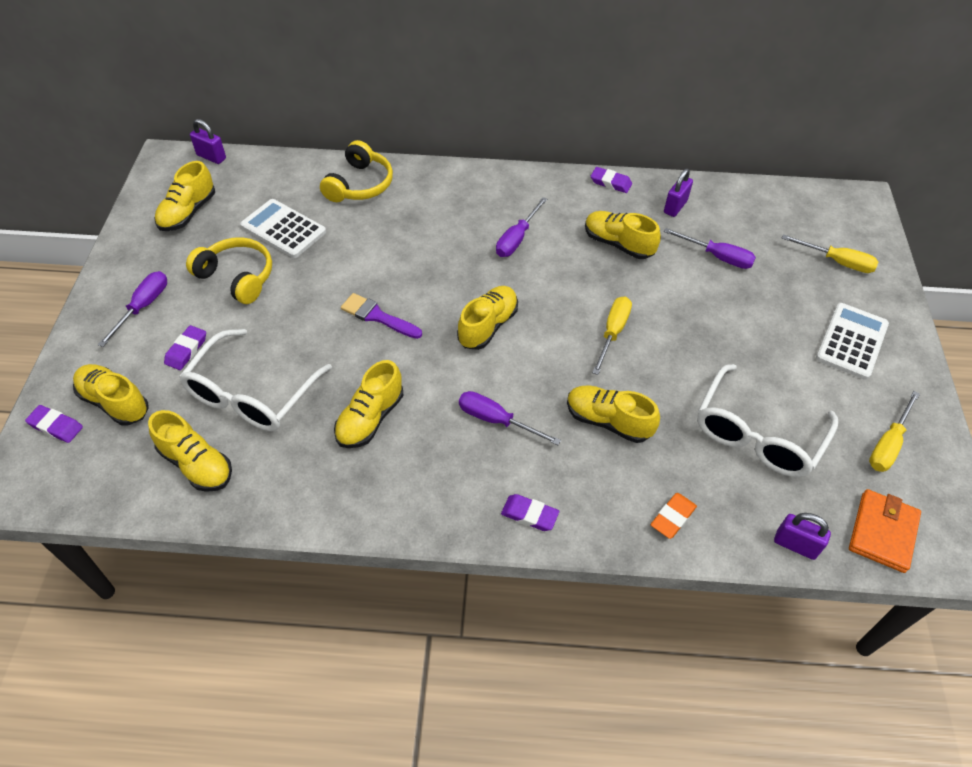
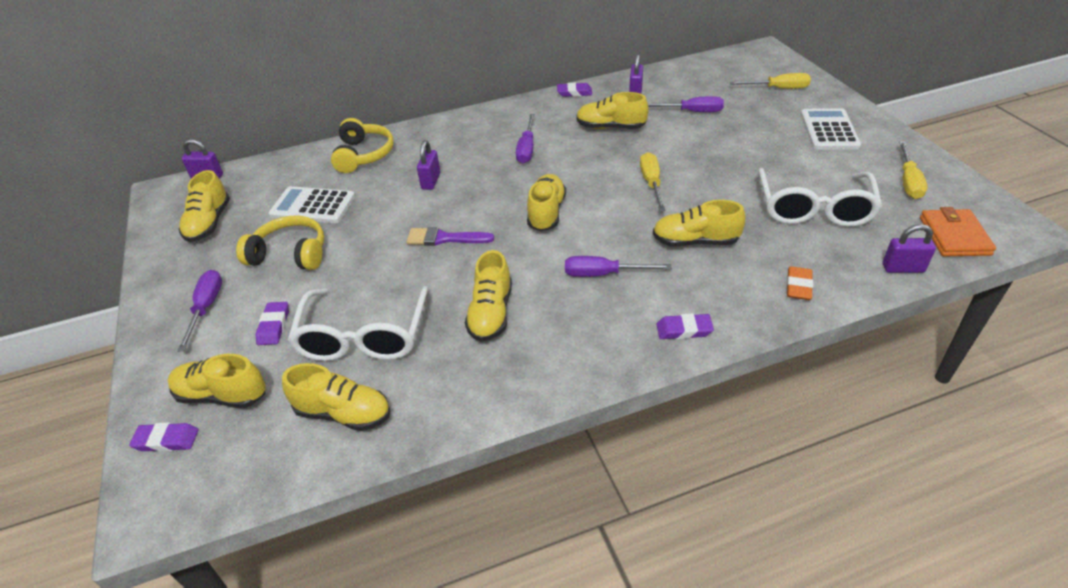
camera: 20 degrees left, 10 degrees down
none -> purple padlock [417,140,440,190]

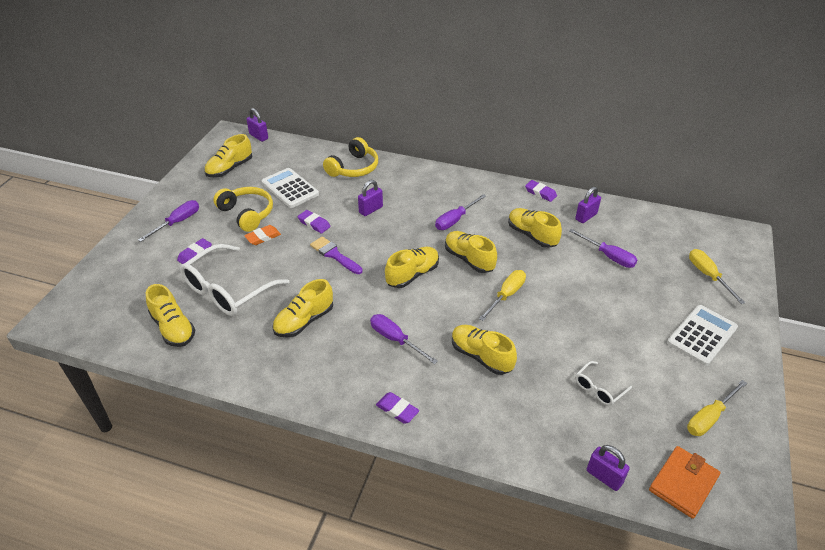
camera: 35 degrees right, 0 degrees up
purple eraser [129,423,199,452] -> purple eraser moved to [297,210,331,234]
yellow shoe [167,354,266,408] -> yellow shoe moved to [445,231,497,273]
yellow screwdriver [730,73,811,89] -> yellow screwdriver turned 150 degrees counterclockwise [689,249,745,304]
white glasses [758,168,882,227] -> white glasses [575,361,632,406], size x0.47
orange eraser [787,266,813,300] -> orange eraser moved to [244,225,281,245]

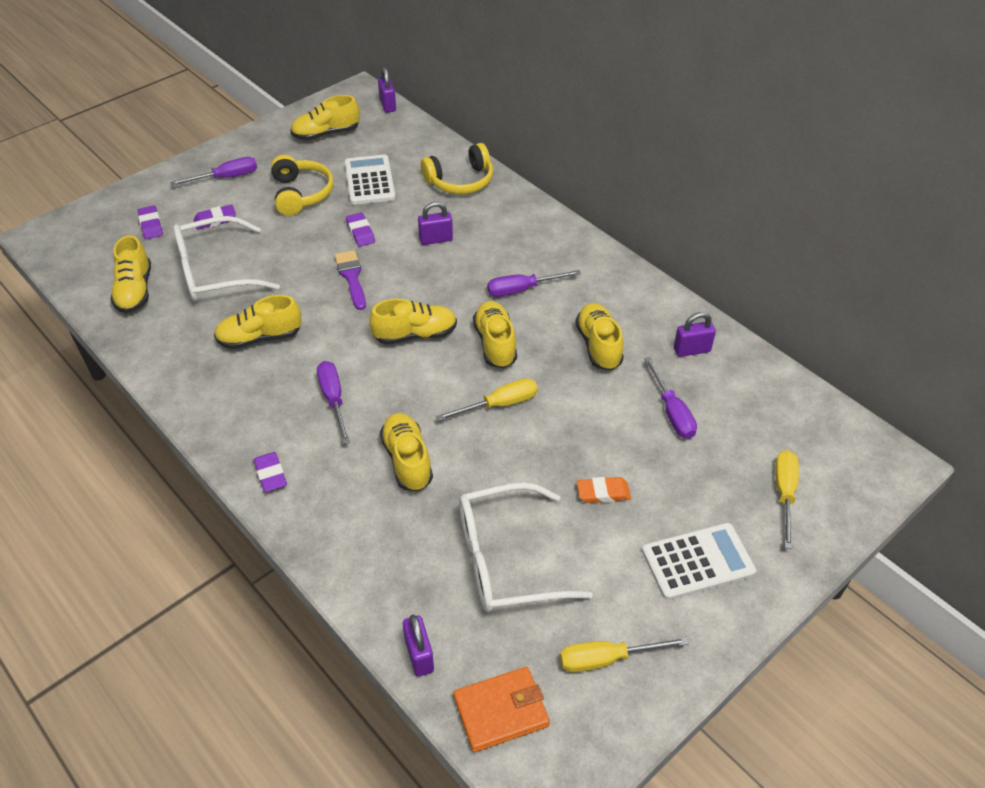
camera: 30 degrees right, 5 degrees up
orange eraser [244,225,281,245] -> orange eraser moved to [577,477,631,503]
purple eraser [525,180,557,202] -> purple eraser moved to [138,205,163,239]
white glasses [575,361,632,406] -> white glasses [459,483,593,612], size x2.12

